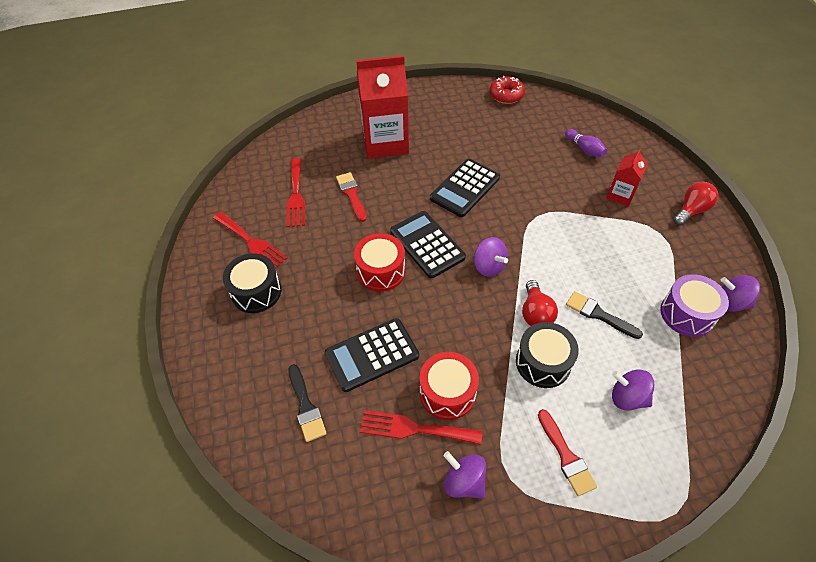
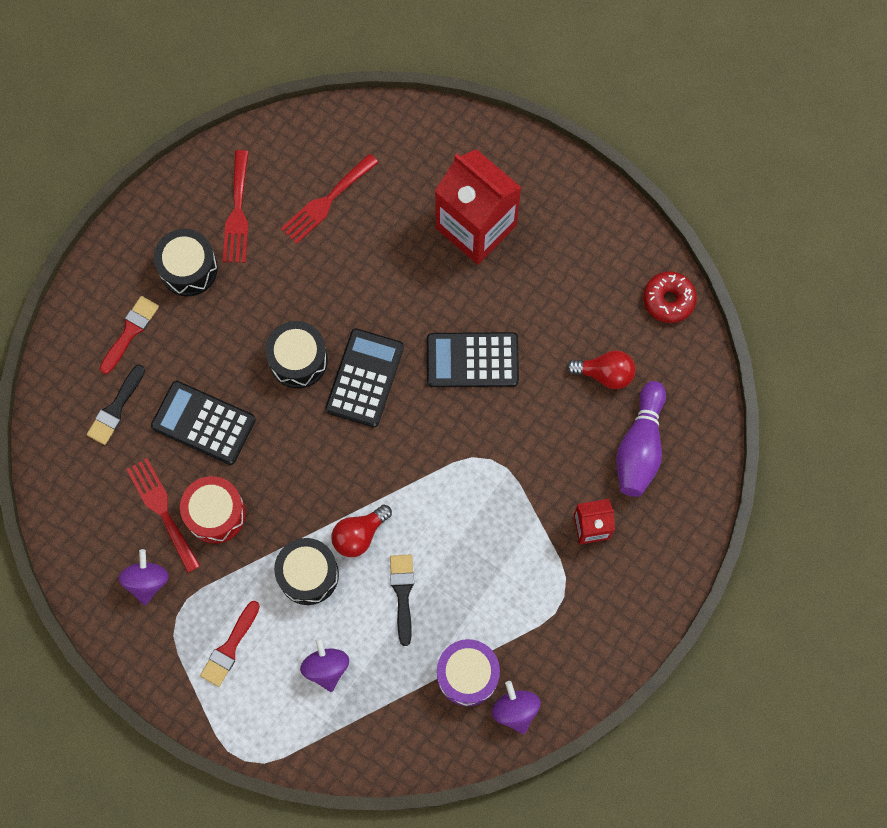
camera: 50 degrees right, 20 degrees up
red brush [336,172,367,222] -> red brush moved to [100,296,159,374]
red drum [354,233,405,292] -> black drum [265,321,328,389]
purple spinning top [474,237,508,277] -> none
purple bowling pin [565,129,607,157] -> purple bowling pin [616,381,666,497], size x1.74
red light bulb [673,182,718,226] -> red light bulb moved to [566,350,635,389]

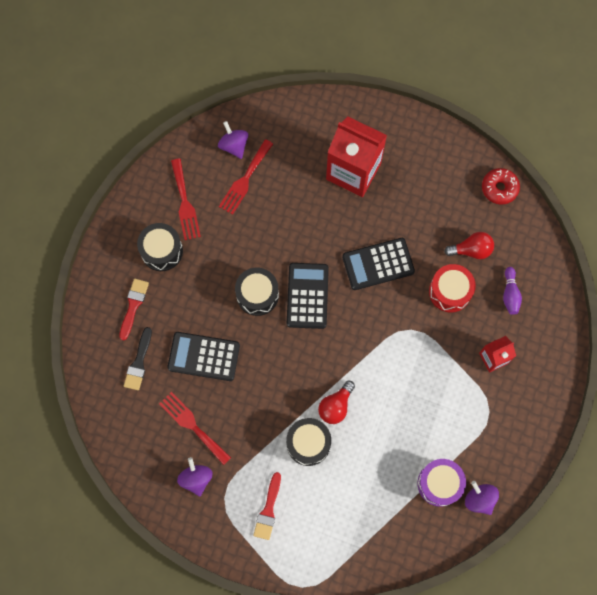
camera: 15 degrees left, 0 degrees up
red drum [180,476,246,544] -> red drum moved to [429,264,476,312]
purple spinning top [300,637,349,692] -> purple spinning top moved to [218,121,248,159]
black brush [390,554,414,646] -> none
purple bowling pin [616,381,666,497] -> purple bowling pin [503,267,522,315], size x0.57

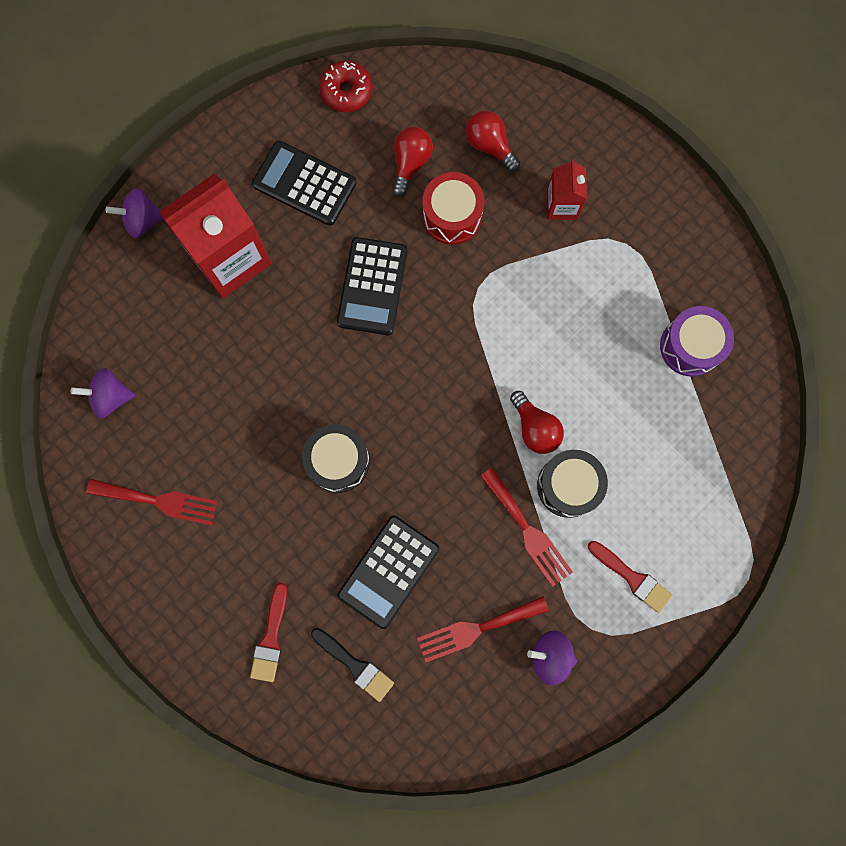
camera: 65 degrees left, 5 degrees up
red brush [119,279,149,340] -> red brush turned 120 degrees counterclockwise [250,583,287,682]
black drum [137,223,183,271] -> none
red fork [219,139,273,215] -> red fork moved to [480,467,573,587]
black calculator [287,263,329,329] -> black calculator moved to [252,141,356,226]
purple spinning top [465,481,499,515] -> purple spinning top moved to [106,188,164,238]
purple bowling pin [503,267,522,315] -> red light bulb [466,110,521,172]

